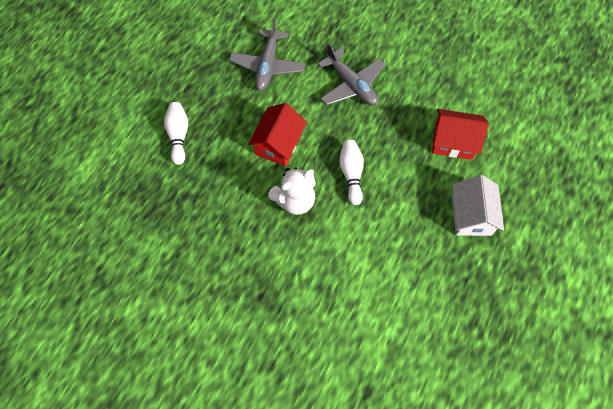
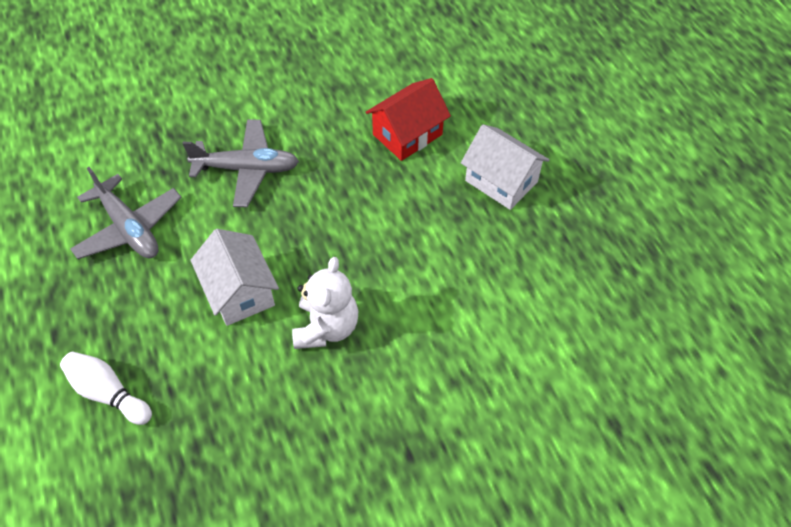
camera: 50 degrees left, 10 degrees down
red house [248,103,307,166] -> white house [191,229,279,326]
white bowling pin [339,140,364,205] -> none

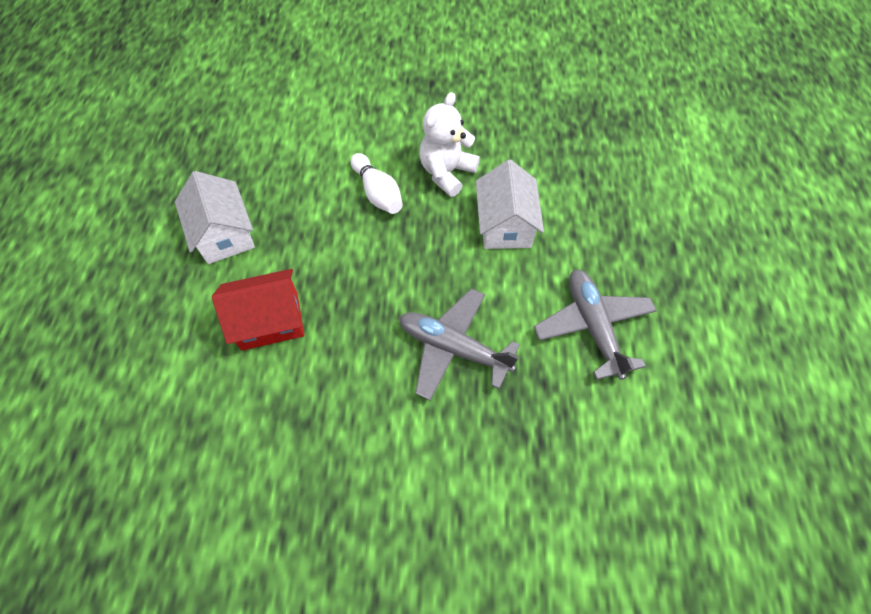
camera: 155 degrees left, 5 degrees up
white bowling pin [60,352,152,425] -> white bowling pin moved to [351,153,403,214]

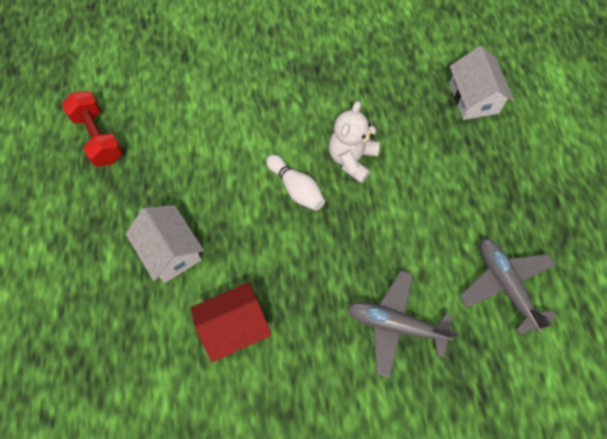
camera: 10 degrees left, 5 degrees up
white house [476,160,544,249] -> white house moved to [449,46,514,120]
none -> red dumbbell [62,91,123,167]

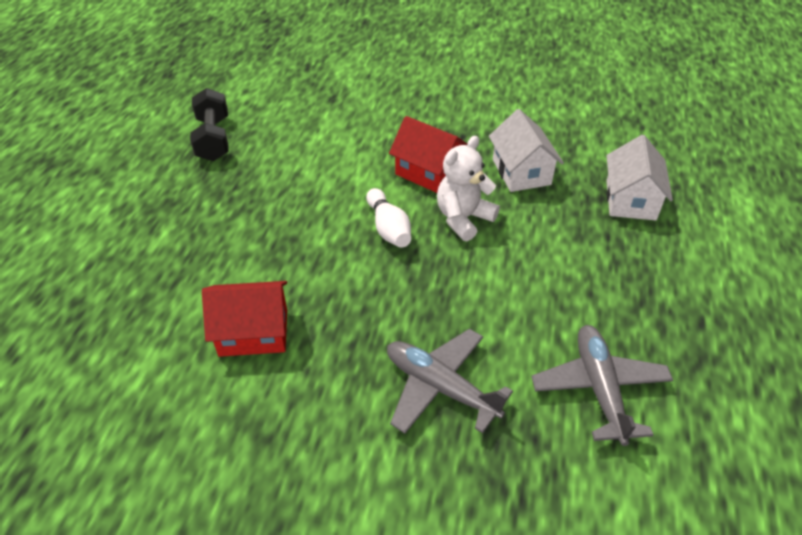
camera: 20 degrees right, 20 degrees down
red dumbbell [62,91,123,167] -> black dumbbell [190,88,229,161]
white house [126,205,204,283] -> white house moved to [489,109,564,192]
none -> red house [389,116,467,193]

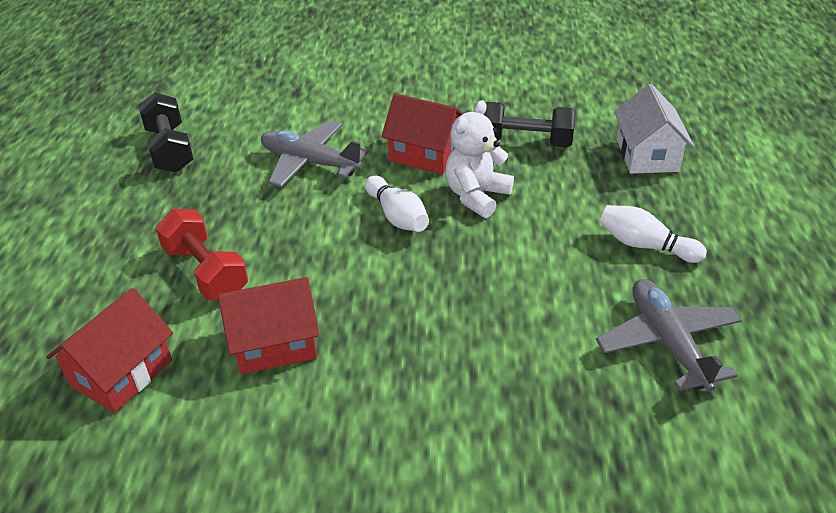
camera: 10 degrees left, 5 degrees down
grey plane [387,329,513,434] -> grey plane moved to [261,120,368,187]
white house [489,109,564,192] -> black dumbbell [484,102,575,148]
none -> red house [46,288,173,413]
none -> red dumbbell [156,209,248,300]
none -> white bowling pin [599,205,707,263]

